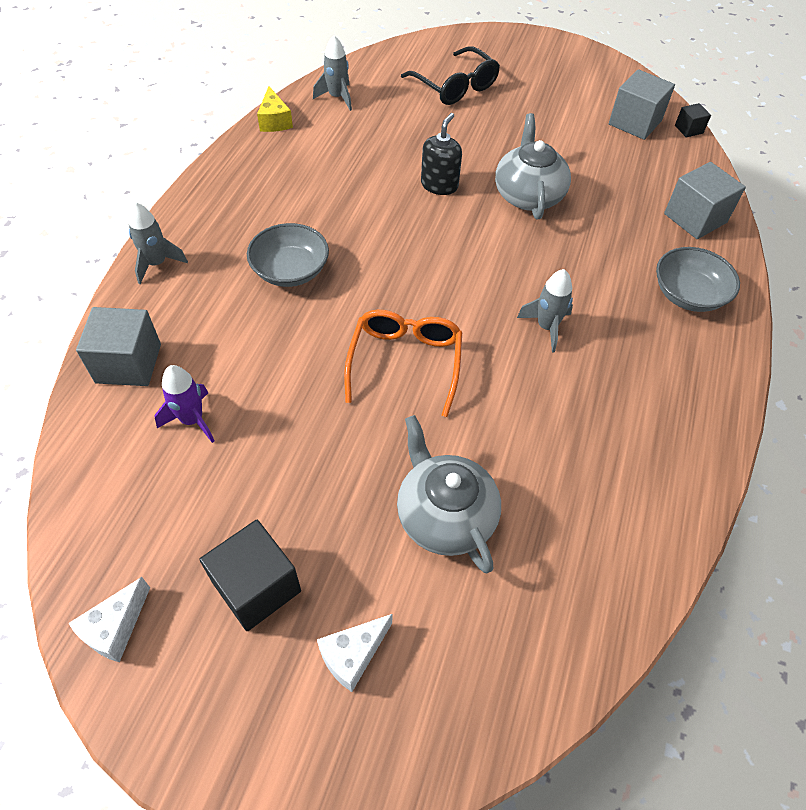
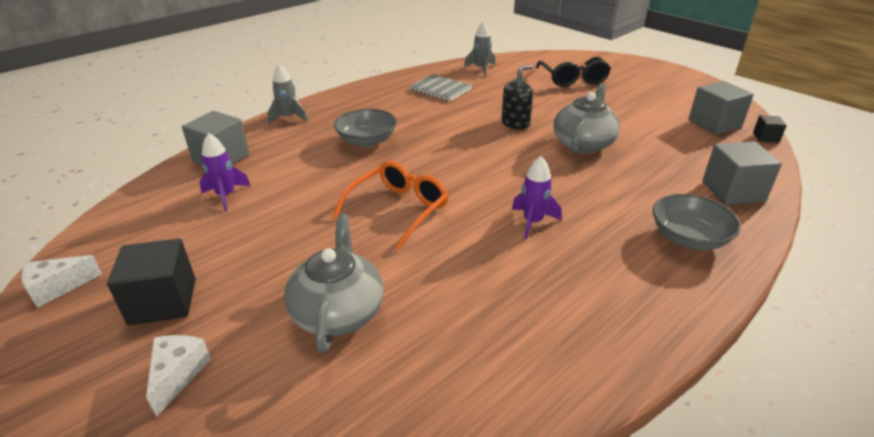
camera: 30 degrees right, 20 degrees down
yellow cheese [257,86,293,132] -> none
white cheese [317,614,393,692] -> white cheese turned 105 degrees clockwise [146,335,211,417]
grey rocket [517,269,573,353] -> purple rocket [512,156,562,239]
none -> grey notebook [410,74,472,101]

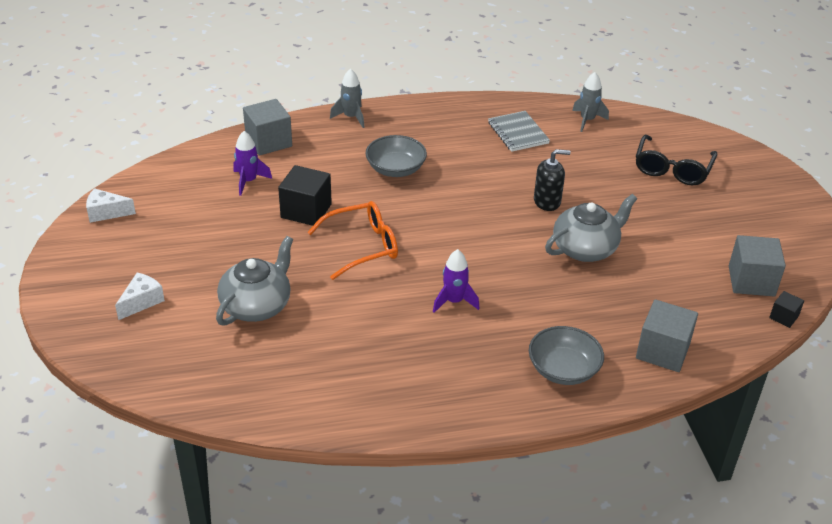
camera: 30 degrees right, 5 degrees up
black cube [107,238,196,325] -> black cube moved to [278,165,332,226]

